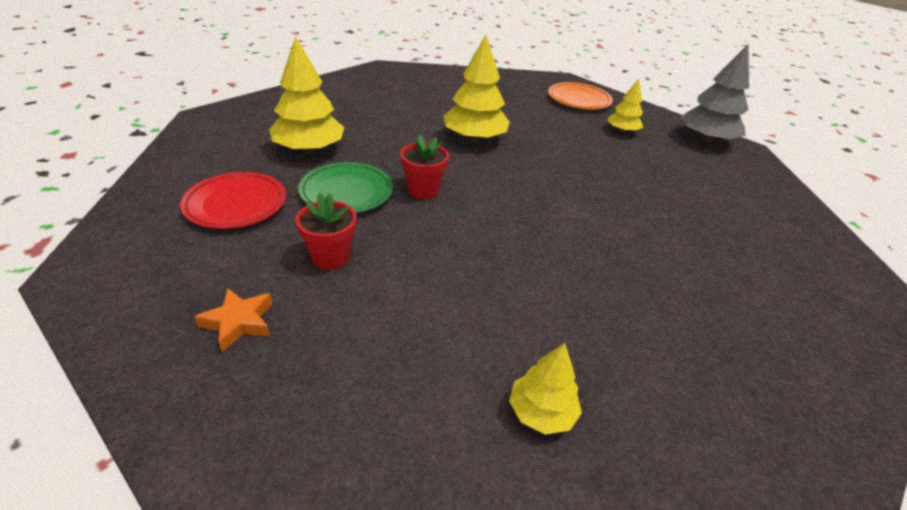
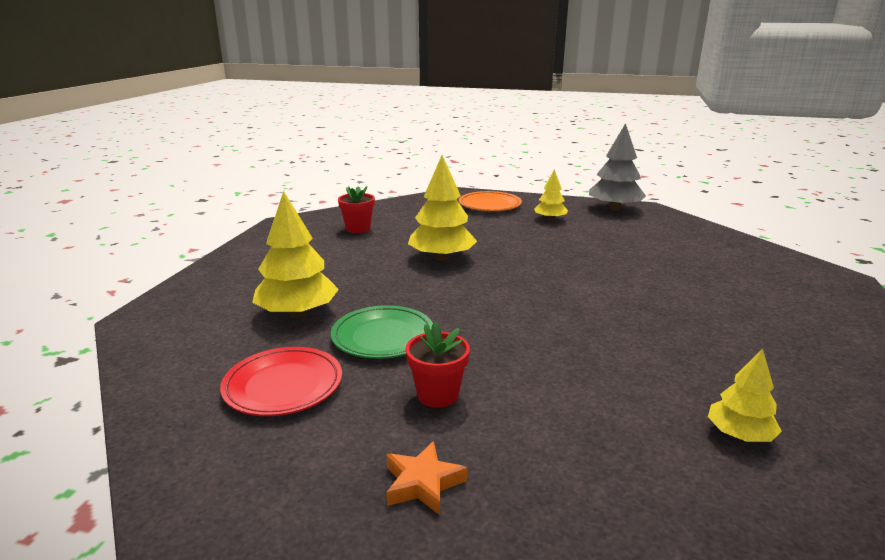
camera: 25 degrees left, 15 degrees down
red flower pot [400,135,449,199] -> red flower pot moved to [338,186,375,233]

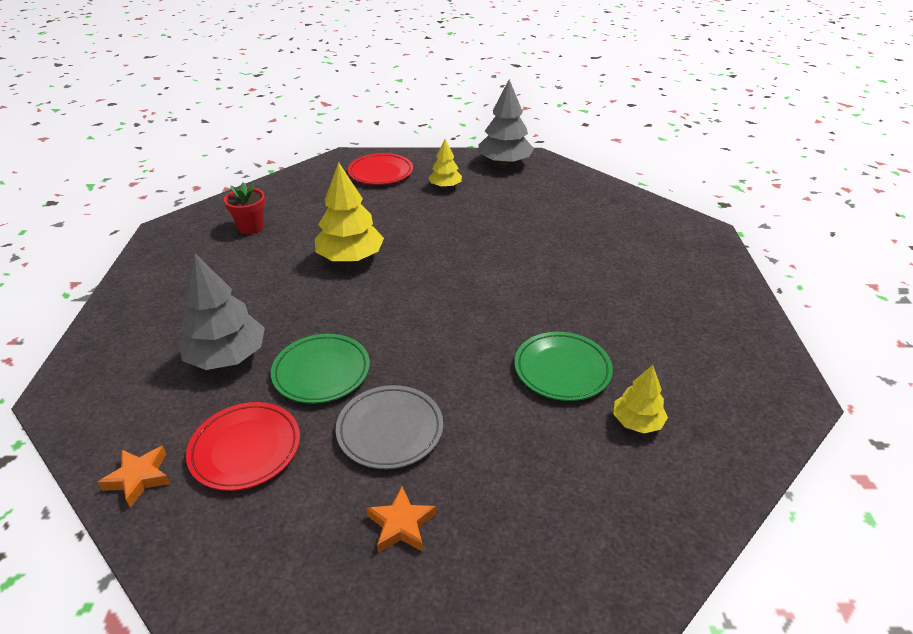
camera: 15 degrees left, 15 degrees up
yellow tree [252,191,339,318] -> grey tree [178,253,265,370]
red flower pot [406,321,470,408] -> grey plate [336,385,443,469]
orange plate [459,191,522,211] -> red plate [348,153,413,185]
none -> orange star [98,446,171,508]
none -> green plate [515,332,613,401]

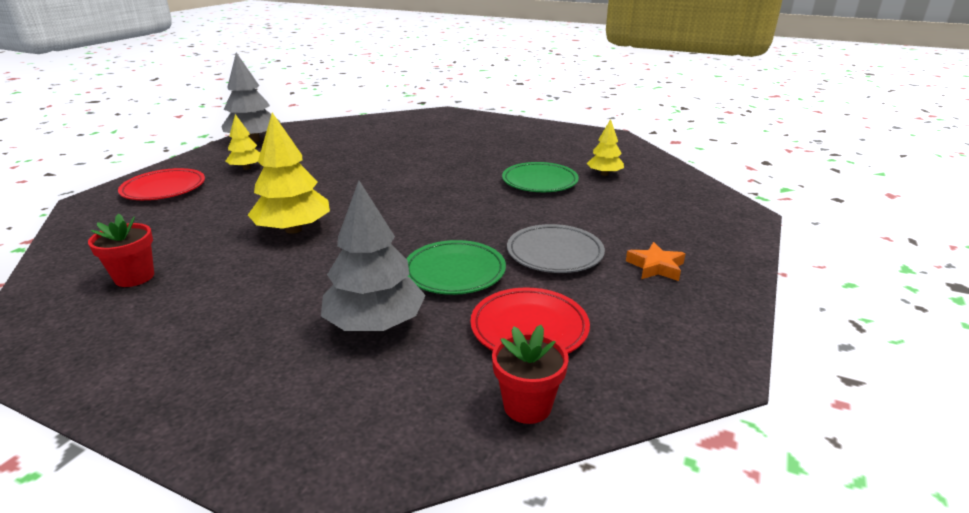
camera: 65 degrees left, 10 degrees down
orange star [98,446,171,508] -> red flower pot [492,325,569,424]

